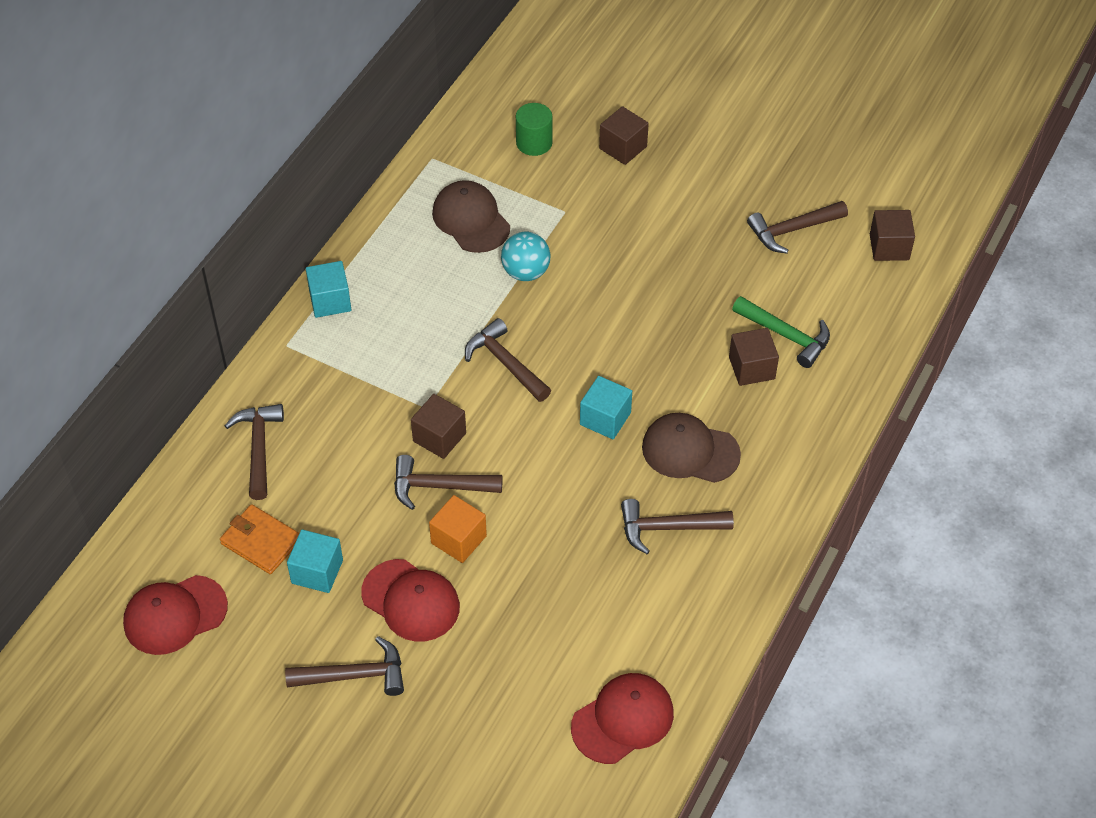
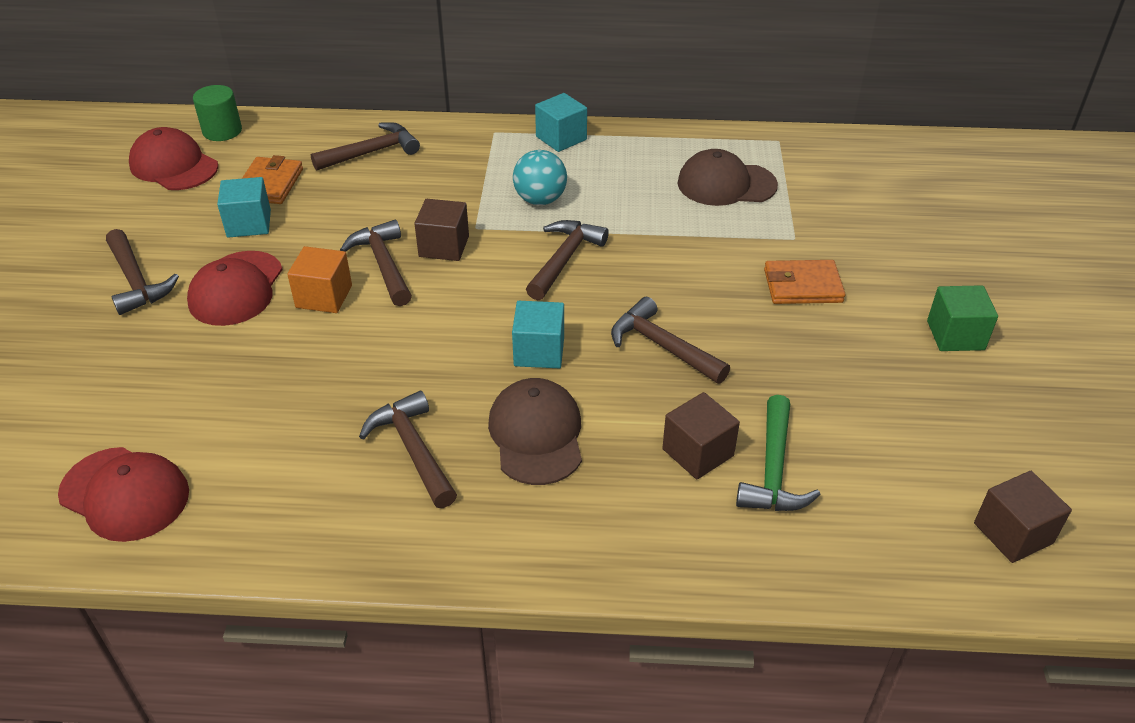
camera: 65 degrees right, 10 degrees down
brown cap [432,180,510,253] -> brown cap turned 120 degrees counterclockwise [678,149,778,206]
turquoise ball [501,232,551,281] -> turquoise ball moved to [513,150,567,205]
green cylinder [516,103,553,156] -> green cylinder moved to [193,85,242,141]
brown cube [599,106,649,165] -> none
brown hammer [747,201,848,254] -> brown hammer moved to [611,297,730,384]
none -> orange wallet [764,260,845,304]
none -> green cube [927,285,998,351]

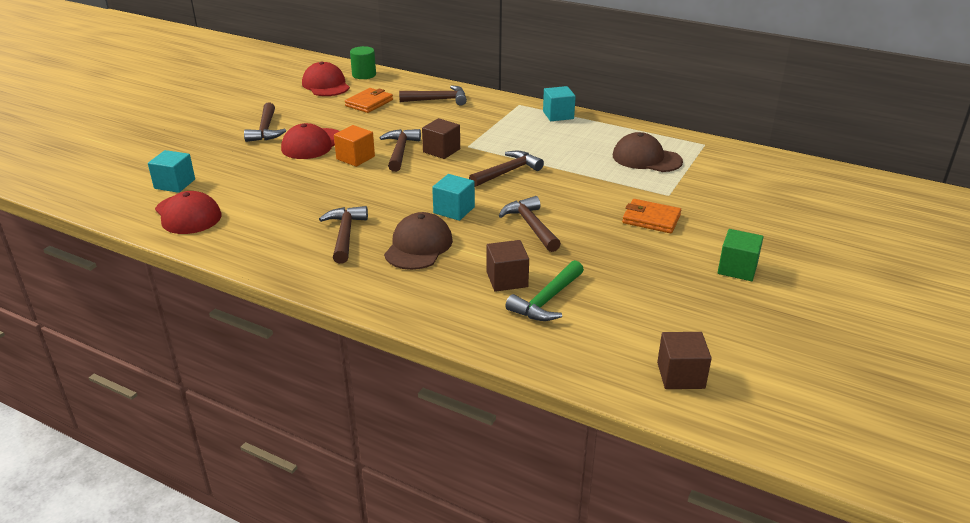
camera: 25 degrees right, 10 degrees down
turquoise cube [217,177,271,238] -> turquoise cube moved to [148,150,195,193]
turquoise ball [513,150,567,205] -> none

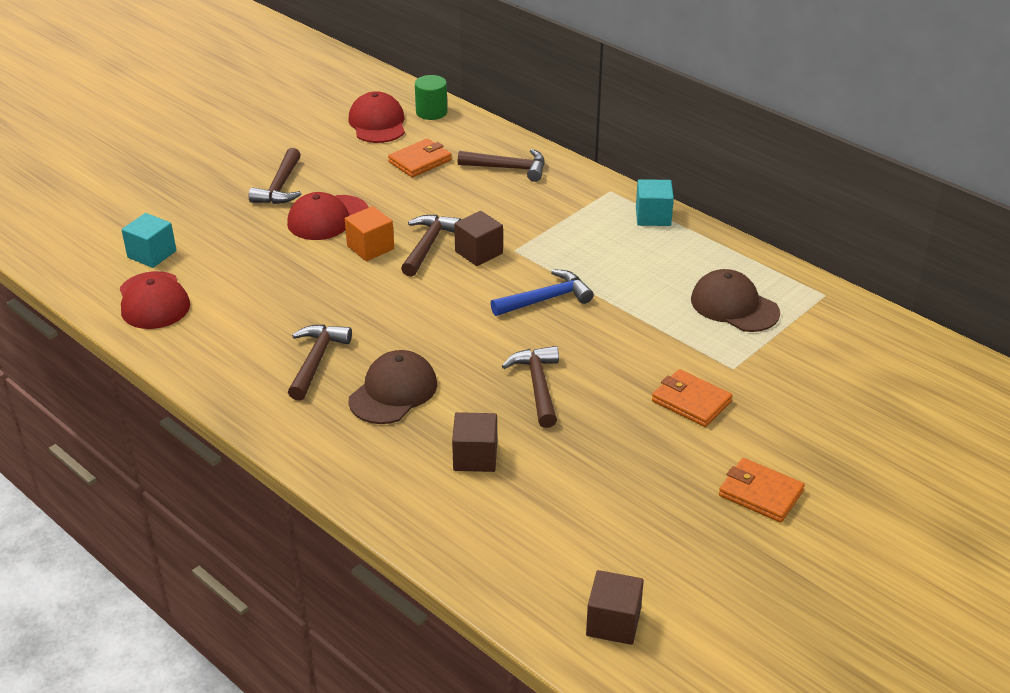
camera: 15 degrees right, 5 degrees up
turquoise cube [432,174,475,221] -> none
brown hammer [469,151,544,187] -> blue hammer [490,269,594,316]
green hammer [505,260,584,321] -> none
green cube [718,229,764,281] -> orange wallet [719,458,805,523]

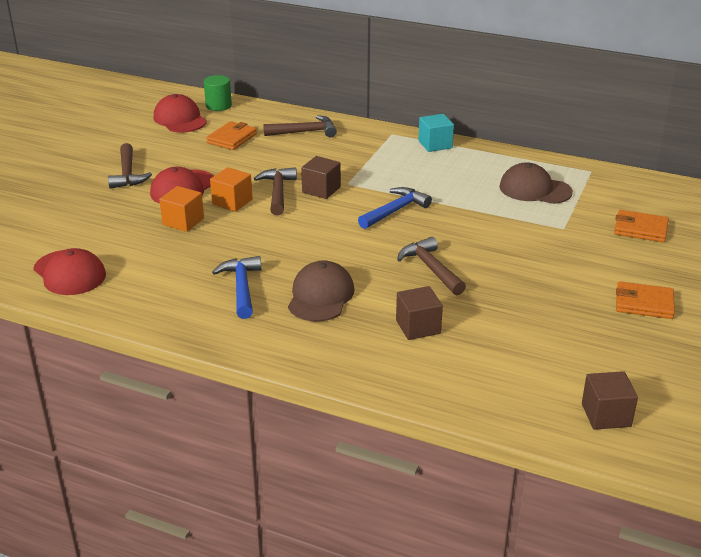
camera: 20 degrees left, 5 degrees down
turquoise cube [121,213,176,268] -> none
brown hammer [288,324,352,401] -> blue hammer [212,256,261,319]
orange wallet [652,369,733,427] -> orange wallet moved to [614,210,669,242]
none -> orange cube [159,186,204,232]

